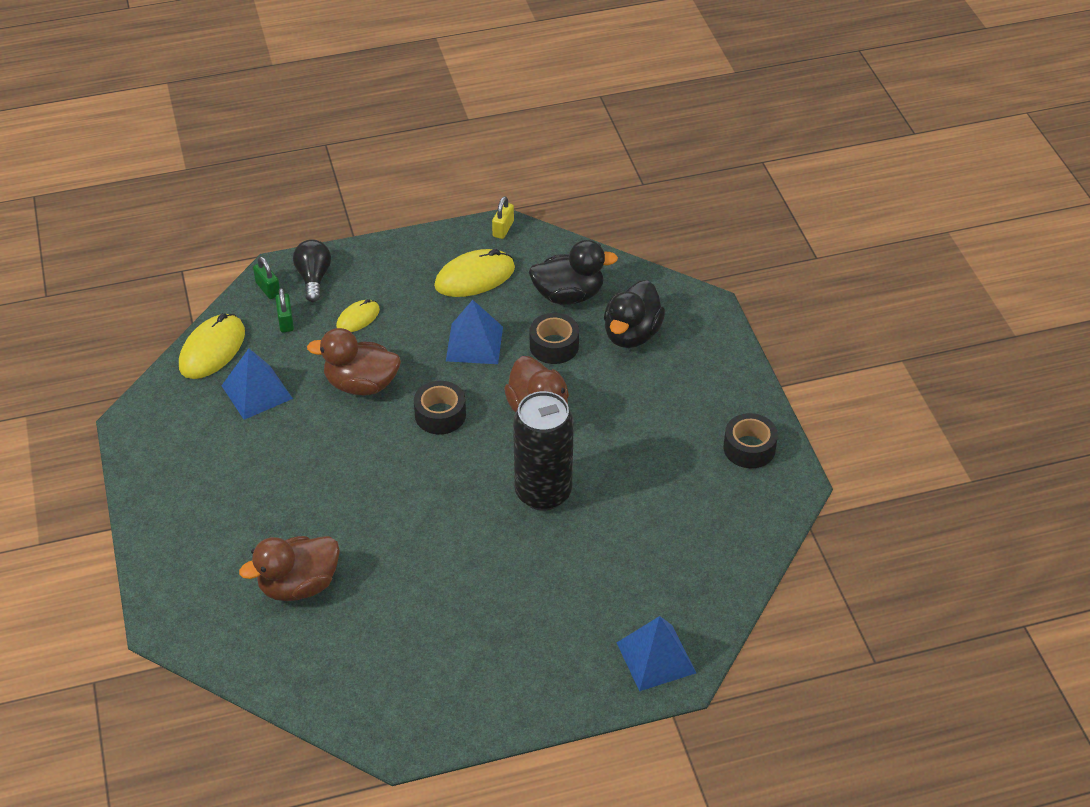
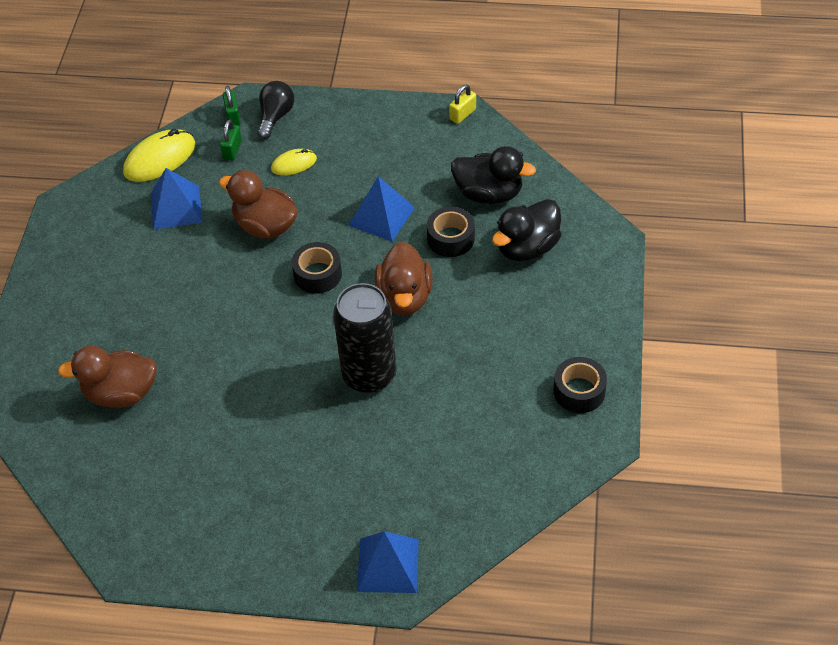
camera: 25 degrees right, 5 degrees up
yellow mouse [434,249,515,297] -> none

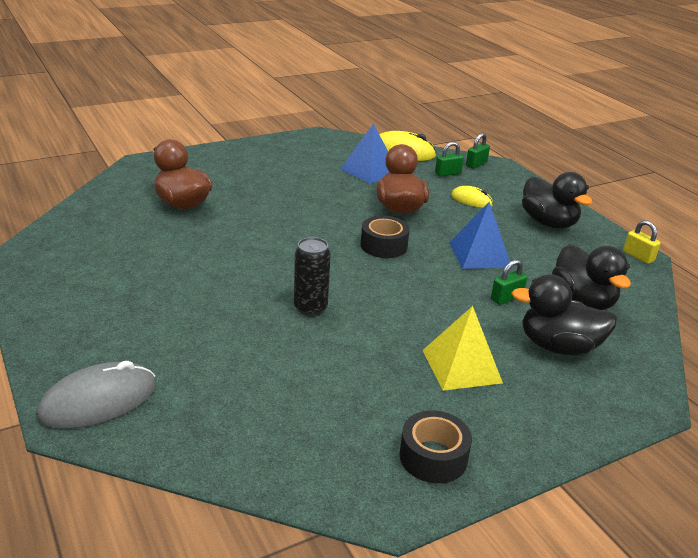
camera: 50 degrees right, 20 degrees down
black light bulb [257,81,294,139] -> none
black can [333,283,397,393] -> black can [294,237,331,316], size x0.58
blue pyramid [357,531,419,593] -> grey mouse [37,361,156,429]
brown duck [374,242,433,315] -> none
black tape [427,207,475,257] -> green padlock [491,259,528,305]
yellow padlock [449,85,476,124] -> yellow padlock turned 45 degrees clockwise [623,220,661,264]
none -> yellow pyramid [422,306,503,391]
none -> black duck [522,172,593,229]

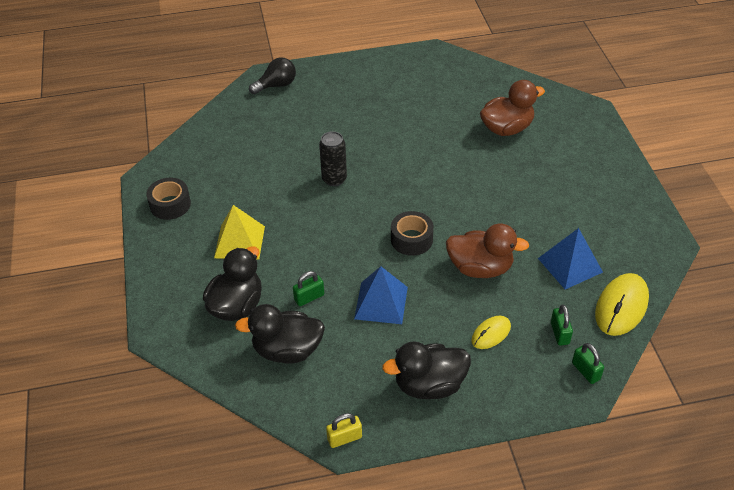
camera: 110 degrees right, 15 degrees up
grey mouse [37,361,156,429] -> black light bulb [249,57,296,94]
green padlock [491,259,528,305] -> green padlock turned 75 degrees clockwise [293,271,324,306]

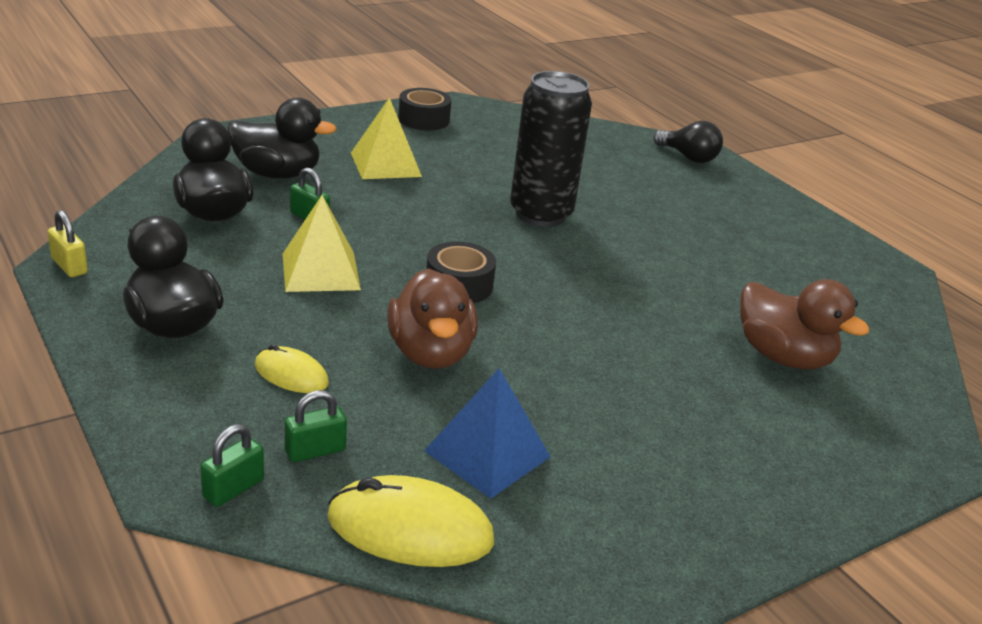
camera: 65 degrees right, 15 degrees down
black can [319,131,347,186] -> black can [510,71,592,227], size x1.71
blue pyramid [354,266,408,324] -> yellow pyramid [283,195,361,292]

